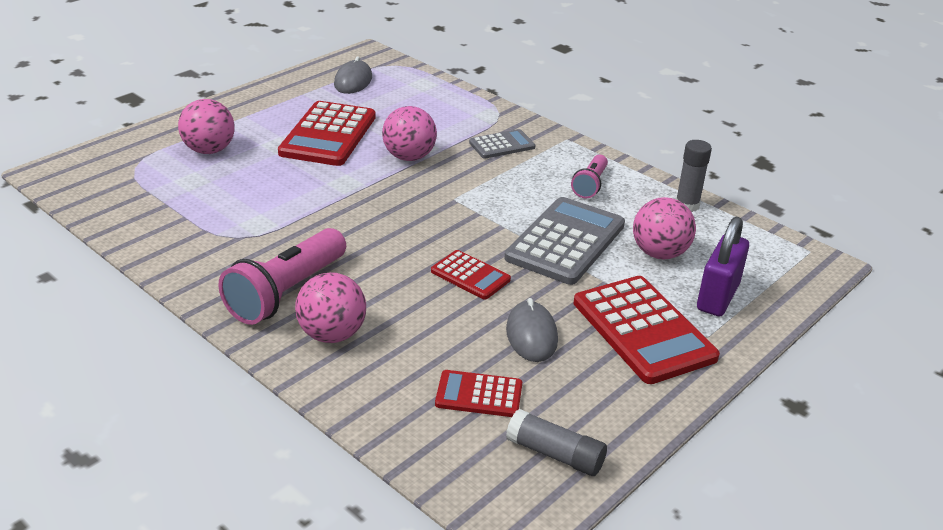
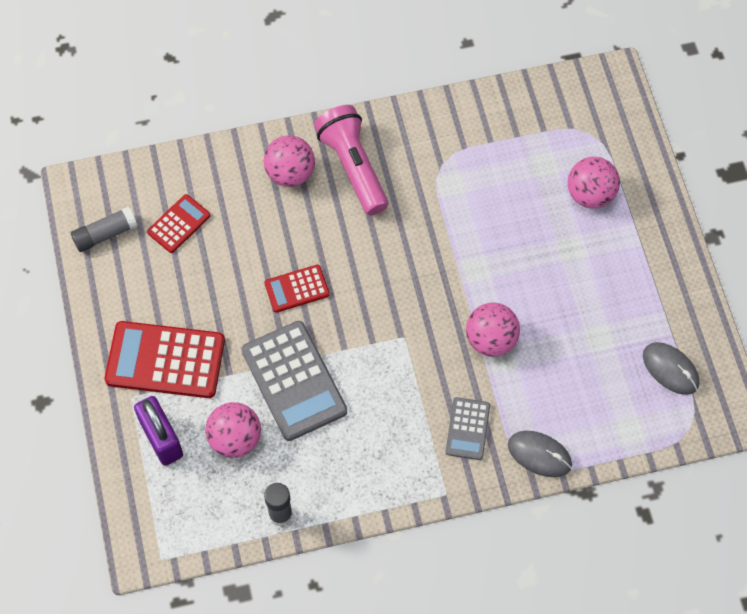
camera: 125 degrees right, 30 degrees up
red calculator [278,101,376,166] -> none
grey mouse [506,298,558,362] -> grey mouse moved to [508,431,572,477]
pink flashlight [571,154,608,198] -> none

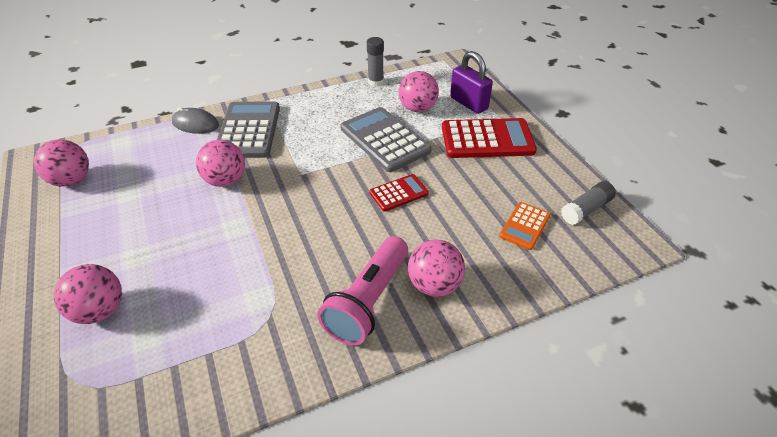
camera: 170 degrees right, 20 degrees down
red calculator [147,194,210,253] -> orange calculator [499,202,551,250]
pink flashlight [314,105,388,215] -> pink flashlight turned 60 degrees clockwise [317,236,408,345]
grey calculator [446,397,490,460] -> grey calculator [217,101,280,158], size x1.85
grey mouse [643,342,700,395] -> pink ball [34,139,89,187]

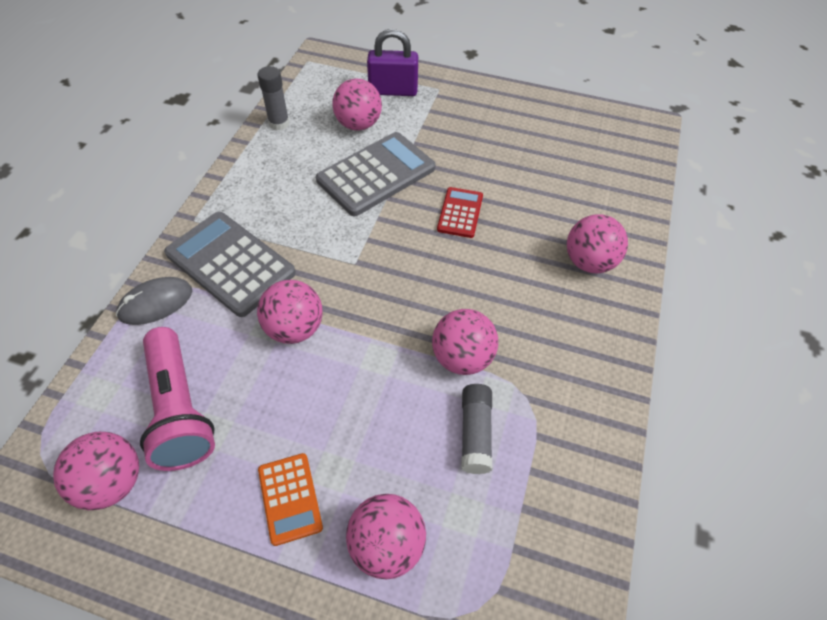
camera: 50 degrees left, 10 degrees up
pink flashlight [317,236,408,345] -> pink flashlight moved to [140,327,215,471]
grey calculator [341,107,432,172] -> grey calculator turned 135 degrees clockwise [316,132,436,216]
red calculator [442,118,537,158] -> none
orange calculator [499,202,551,250] -> orange calculator moved to [258,453,323,546]
grey glue stick [561,181,616,225] -> grey glue stick moved to [461,384,492,474]
none -> pink ball [432,309,498,375]

